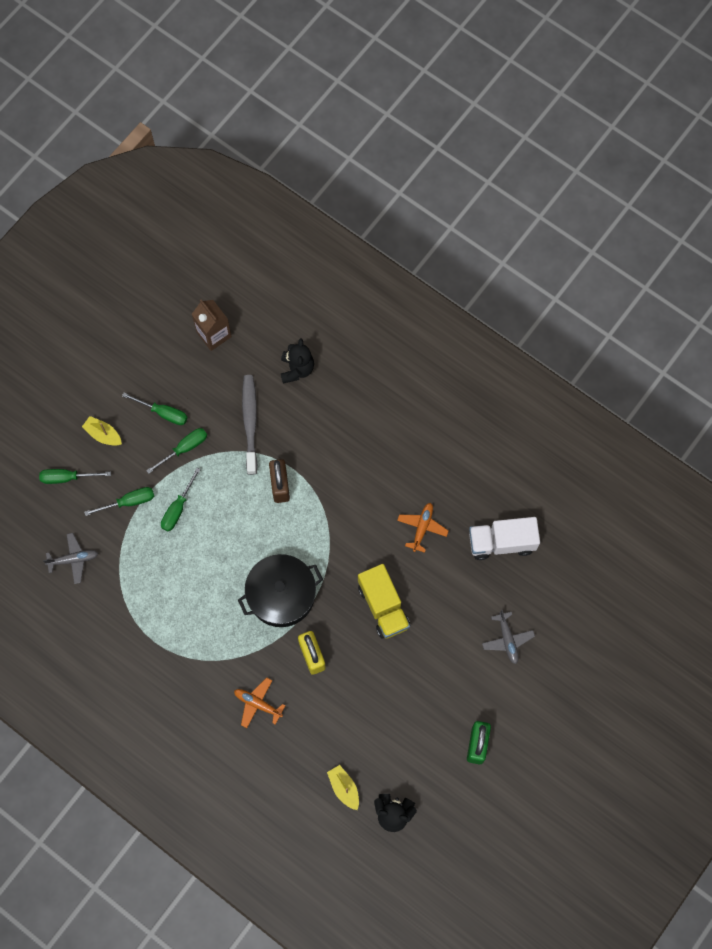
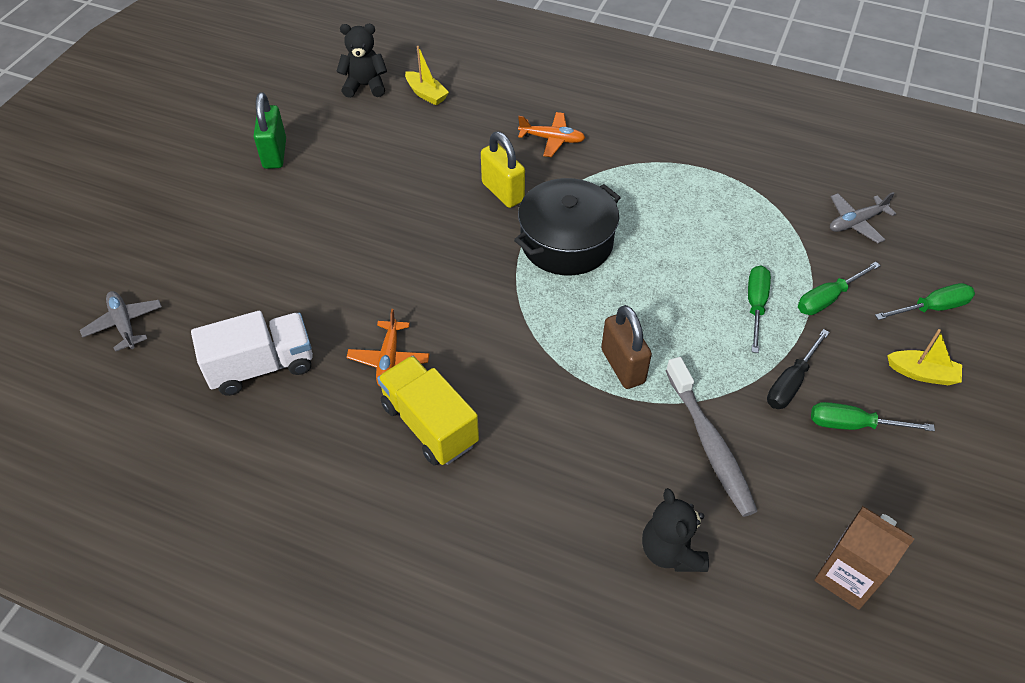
camera: 165 degrees right, 20 degrees down
green screwdriver [146,428,207,474] -> black screwdriver [767,329,830,409]
yellow truck [358,564,410,639] -> yellow truck moved to [377,356,479,465]
grey plane [482,610,535,664] -> grey plane moved to [80,291,162,352]

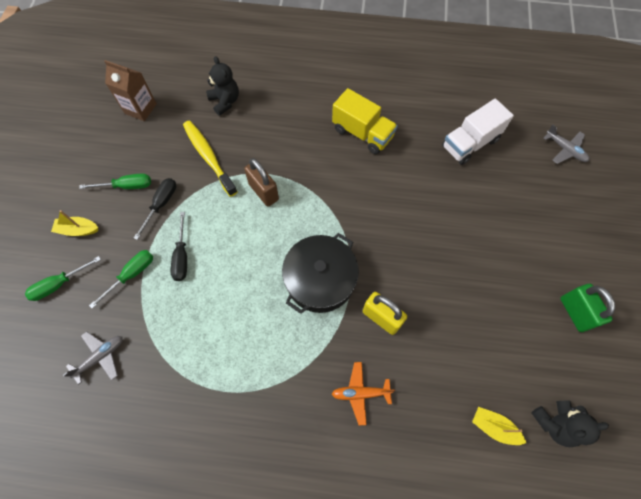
camera: 165 degrees right, 15 degrees up
orange plane [347,309,429,387] -> none
grey toothbrush [666,357,757,517] -> yellow toothbrush [183,121,238,197]
green screwdriver [748,265,771,353] -> black screwdriver [171,212,187,281]

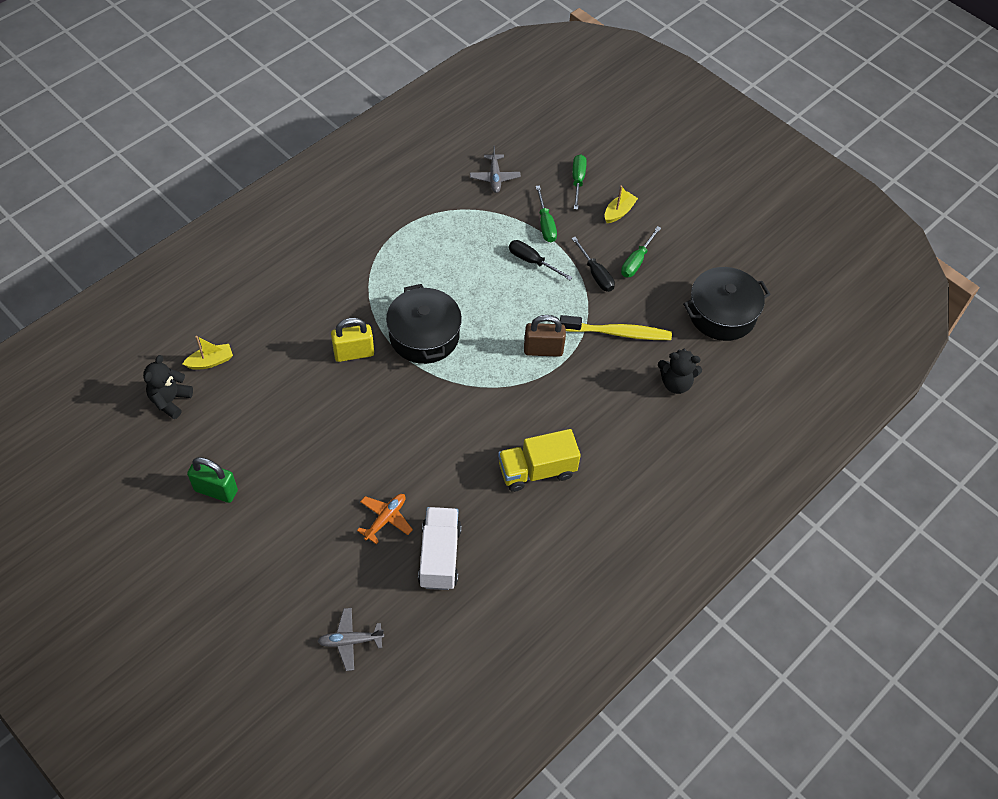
camera: 125 degrees right, 10 degrees down
brown carton [104,60,157,121] -> black pot [683,267,771,341]
orange plane [332,362,395,425] -> orange plane moved to [357,494,413,544]

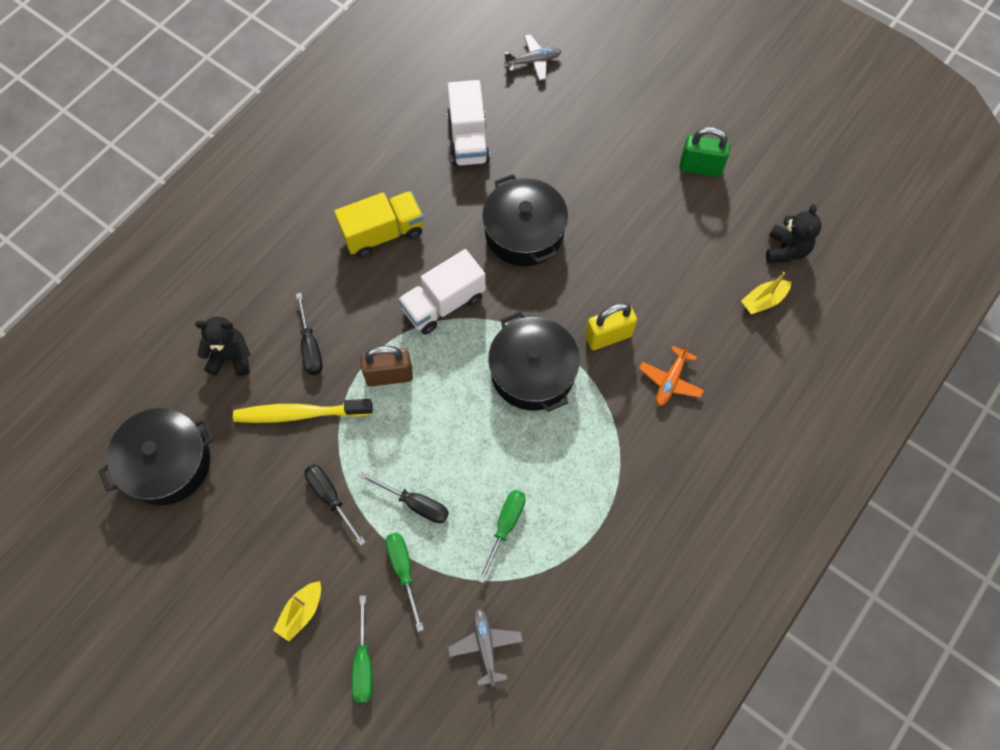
camera: 175 degrees right, 10 degrees up
orange plane [357,494,413,544] -> orange plane moved to [639,343,704,406]
green screwdriver [621,226,661,278] -> green screwdriver moved to [478,490,526,583]
none -> black screwdriver [296,293,323,375]
none -> white truck [398,249,486,334]
none -> black pot [482,174,568,266]

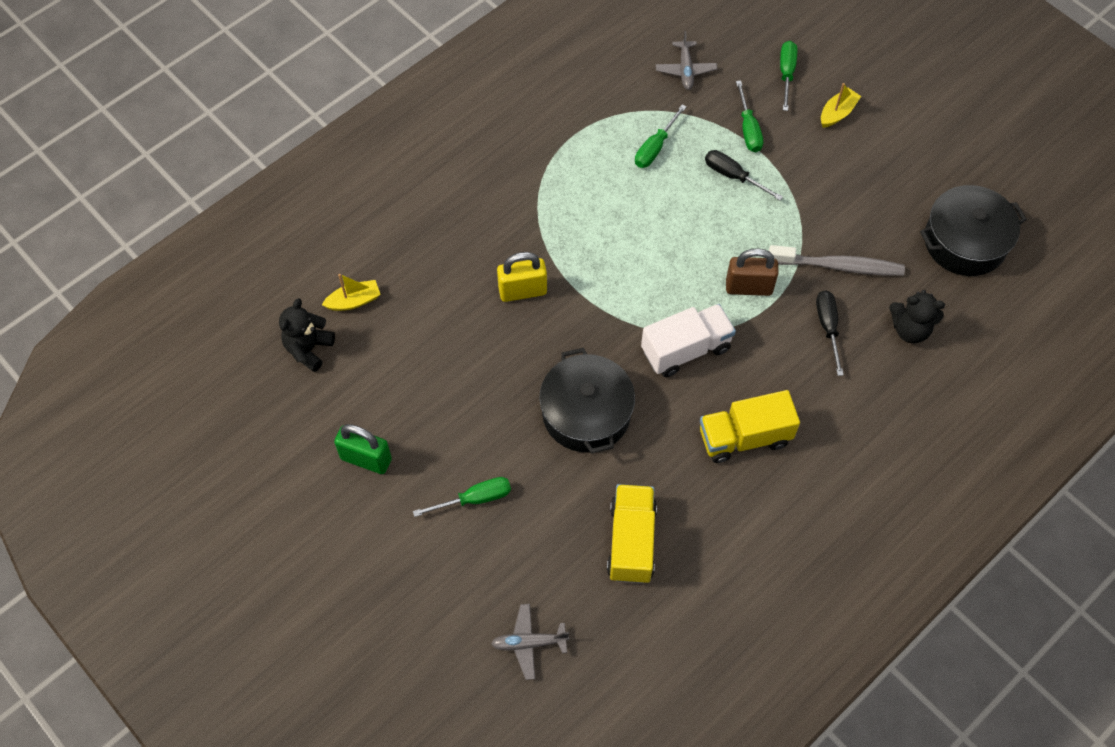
camera: 170 degrees left, 5 degrees down
yellow toothbrush [233,399,373,423] -> grey toothbrush [769,245,905,276]
black screwdriver [305,464,365,546] -> none
white truck [447,80,490,166] -> yellow truck [607,484,657,584]
black pot [488,311,580,412] -> none
orange plane [639,343,704,406] -> none
none -> green screwdriver [413,477,511,517]

